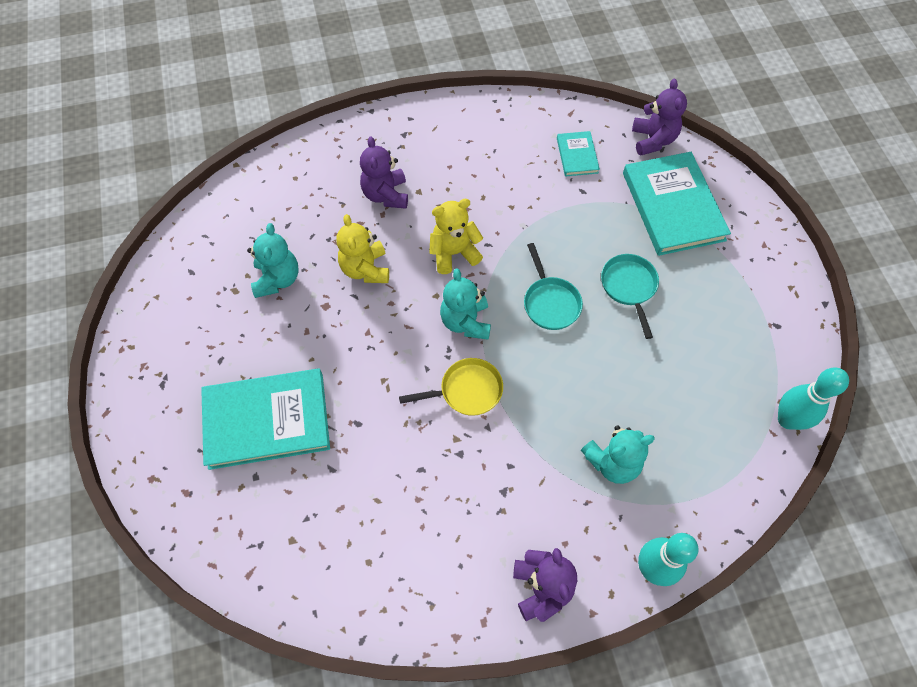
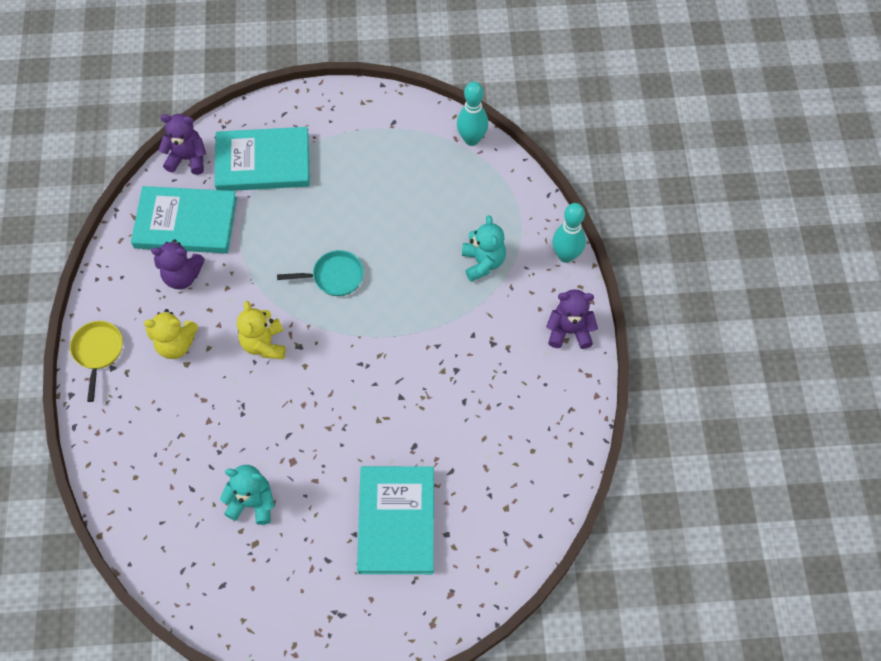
camera: 80 degrees left, 0 degrees up
yellow teddy bear [336,214,389,283] -> yellow teddy bear moved to [144,309,198,359]
purple teddy bear [360,136,408,209] -> purple teddy bear moved to [151,239,205,289]
yellow pan [399,358,503,416] -> yellow pan moved to [70,321,123,402]
turquoise teddy bear [440,268,491,340] -> none
turquoise book [557,131,600,177] -> turquoise book [131,186,237,253], size x2.04
turquoise pan [601,254,659,339] -> none

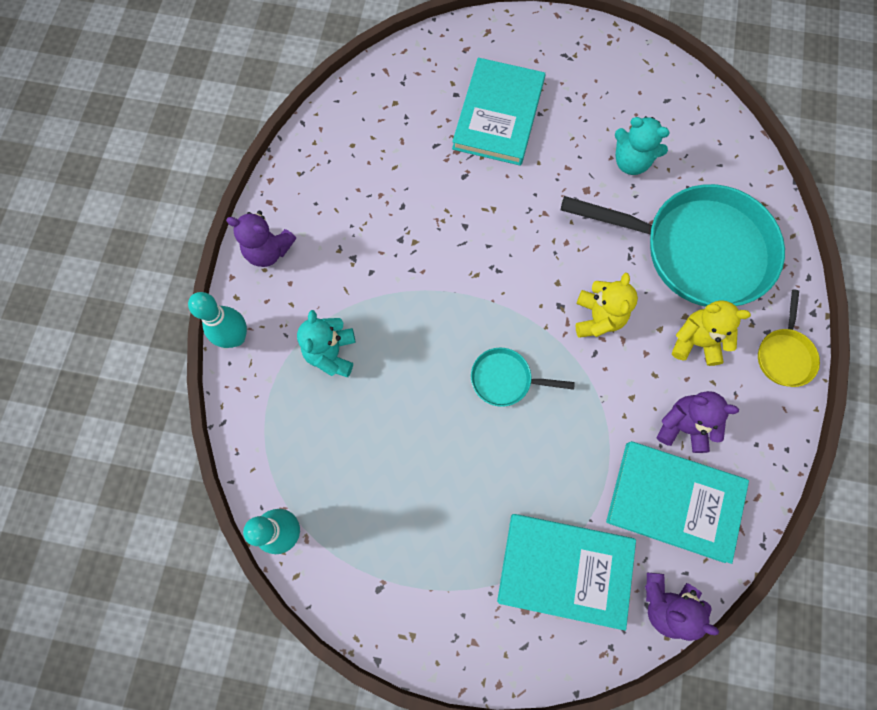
camera: 165 degrees left, 10 degrees up
none -> turquoise pan [561,184,785,306]

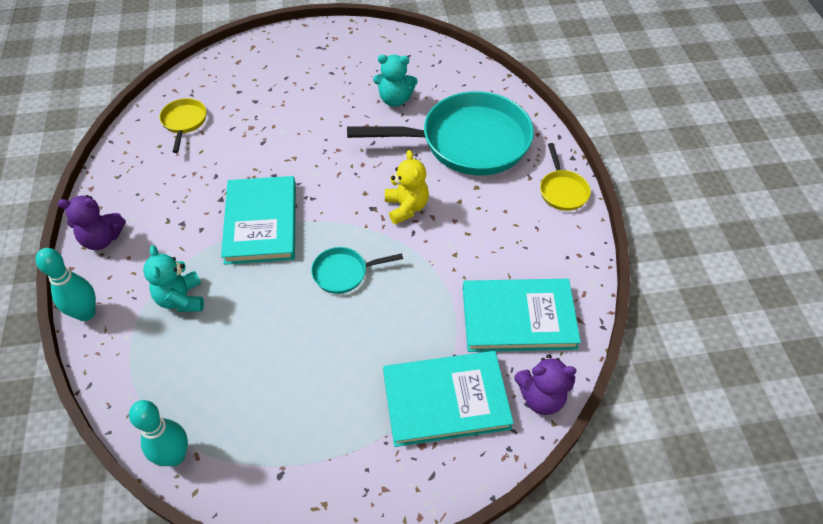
camera: 20 degrees left, 20 degrees down
turquoise book [452,58,546,166] -> turquoise book moved to [221,176,296,265]
purple teddy bear [656,391,739,453] -> none
yellow teddy bear [672,300,751,366] -> none
none -> yellow pan [159,98,206,153]

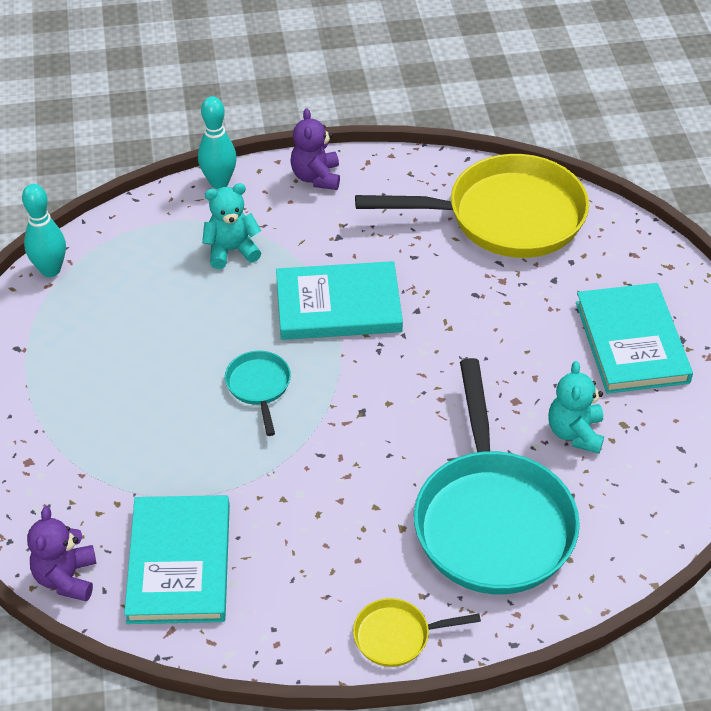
camera: 90 degrees right, 5 degrees down
yellow pan [159,98,206,153] -> yellow pan [355,154,589,258], size x2.29
turquoise book [383,351,514,447] -> turquoise book moved to [576,283,693,394]
yellow teddy bear [385,150,429,224] -> none

